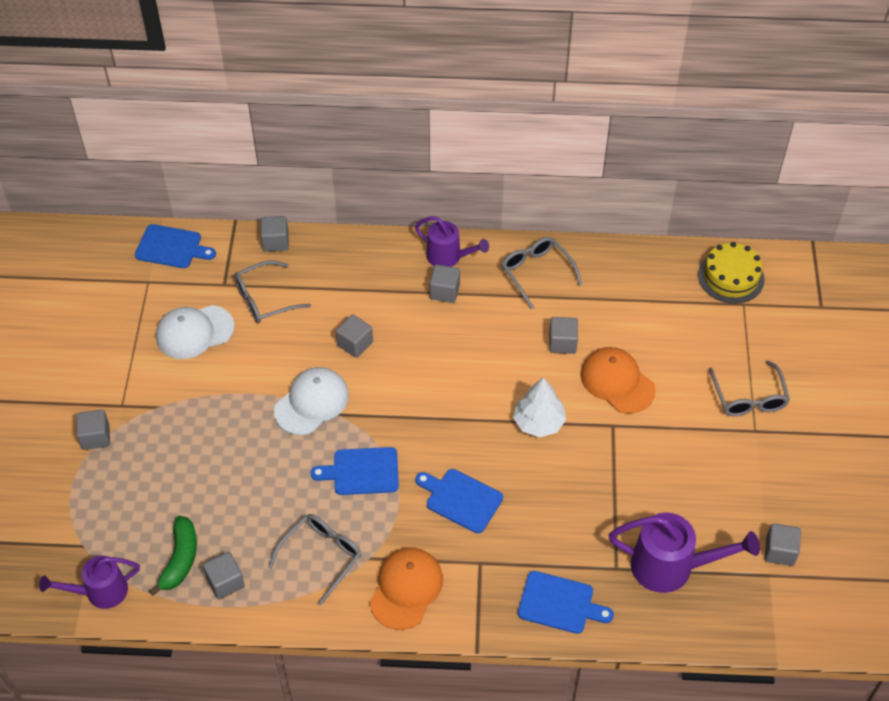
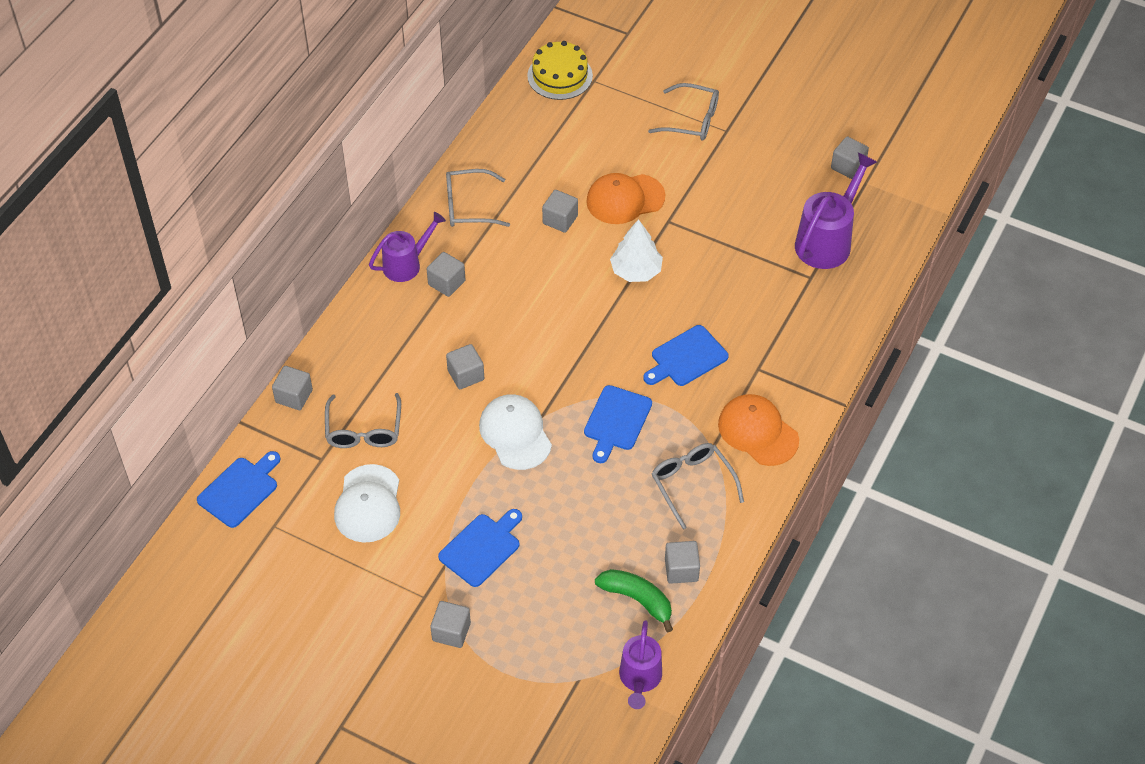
camera: 65 degrees left, 0 degrees up
blue cutting board [518,571,614,634] -> blue cutting board moved to [438,509,522,587]

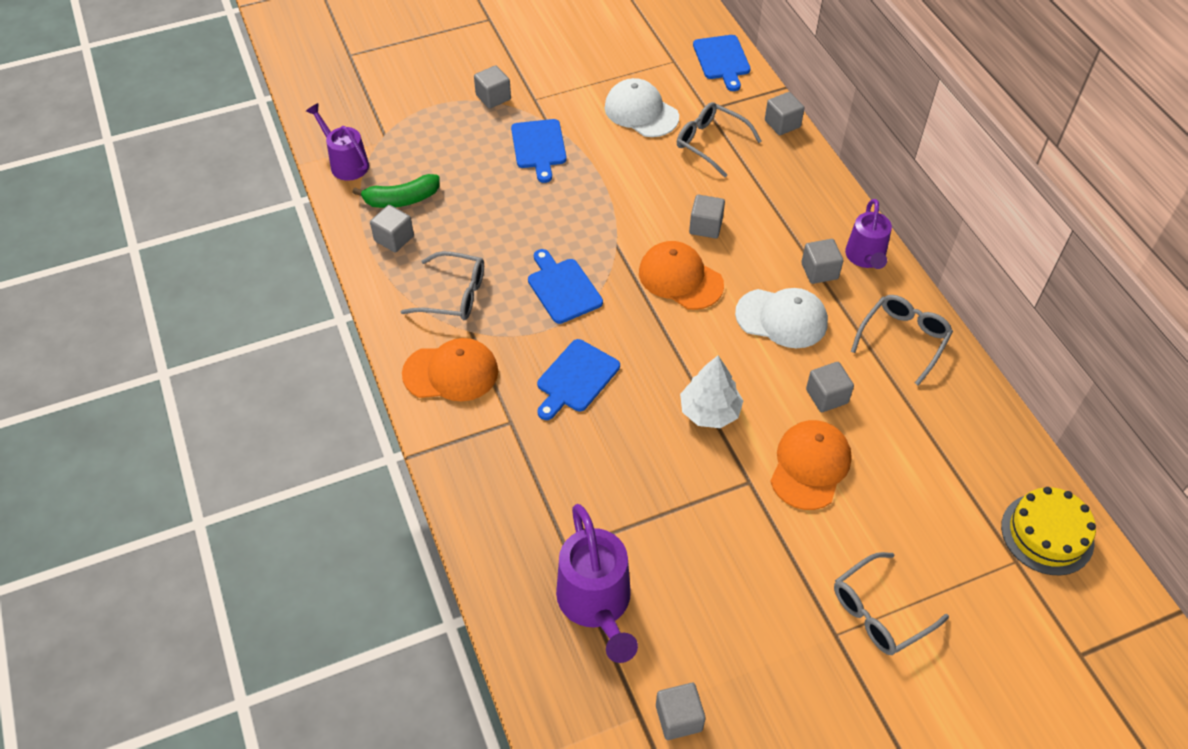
camera: 130 degrees right, 0 degrees up
white cap [479,394,552,470] -> white cap moved to [735,288,828,348]
blue cutting board [643,325,729,386] -> blue cutting board turned 150 degrees counterclockwise [537,339,620,420]
none -> orange cap [639,241,724,310]

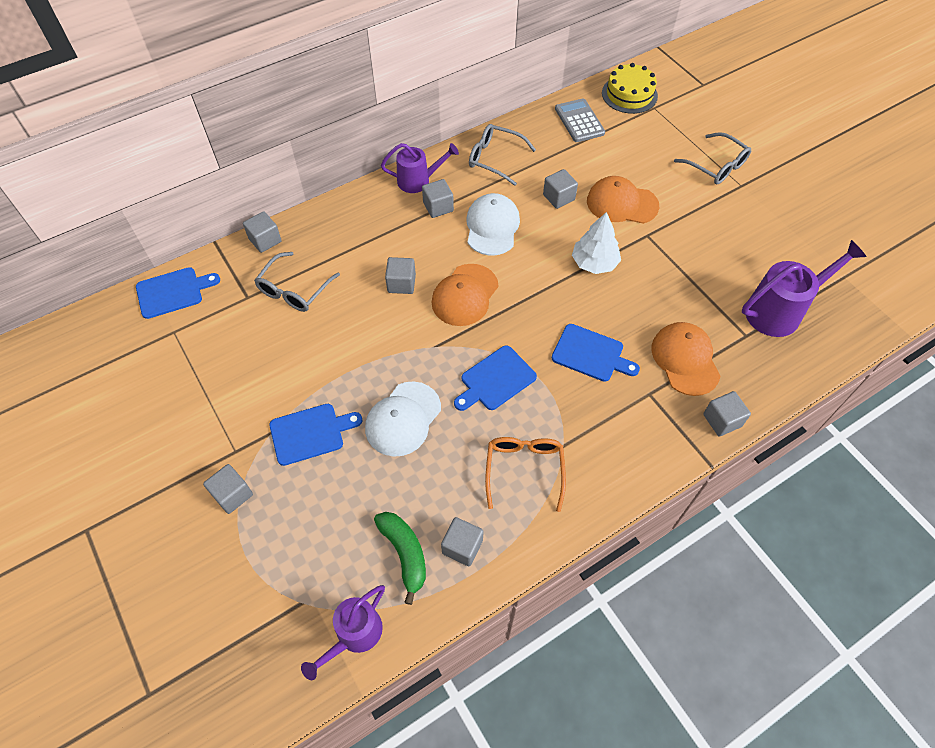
camera: 100 degrees left, 5 degrees up
grey glasses [401,251,484,320] -> orange glasses [485,437,566,512]
orange cap [402,338,498,401] -> orange cap moved to [651,322,720,396]
white cap [604,78,679,137] -> white cap moved to [365,381,441,457]
grey cube [656,683,706,740] -> grey cube moved to [703,391,751,437]
none -> grey calculator [555,98,605,142]

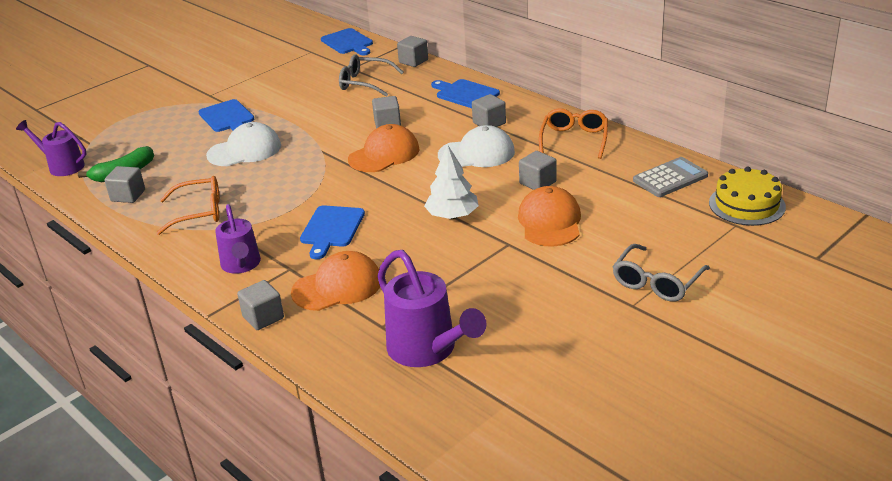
camera: 80 degrees right, 25 degrees down
grey cube [203,464,253,514] -> none
white cap [365,381,441,457] -> white cap turned 135 degrees clockwise [206,122,281,166]
purple watering can [381,143,459,193] -> purple watering can moved to [215,204,261,274]
orange cap [431,264,499,326] -> orange cap turned 120 degrees clockwise [348,124,419,172]
blue cutting board [454,345,537,411] -> blue cutting board moved to [431,79,500,108]
grey glasses [469,124,536,186] -> orange glasses [539,108,608,159]

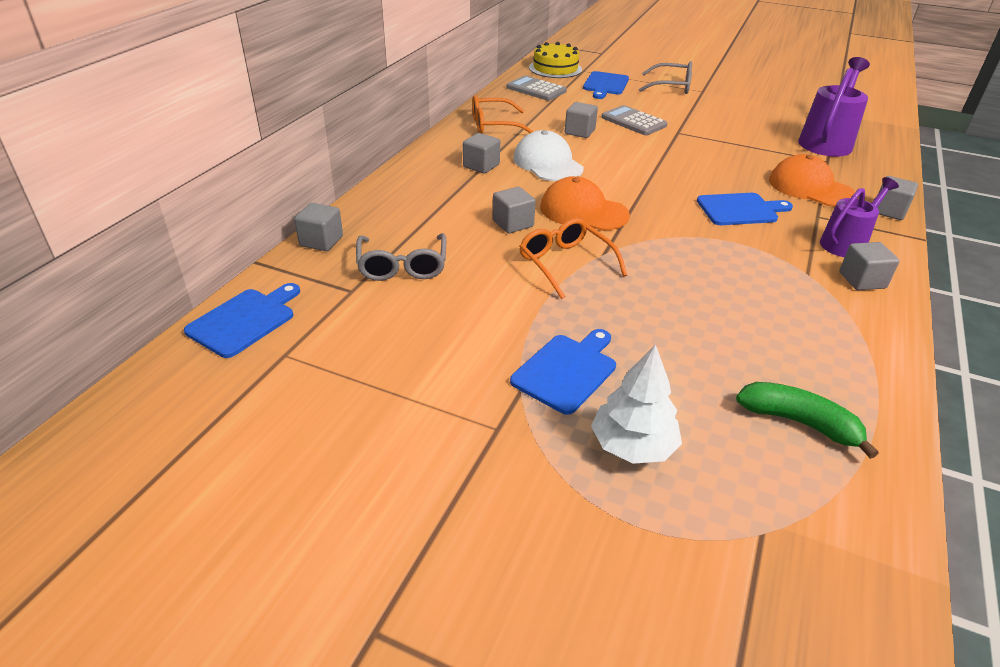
camera: 115 degrees left, 5 degrees up
purple watering can [16,120,86,176] -> none
grey cube [104,166,145,203] -> grey cube moved to [839,242,900,290]
orange glasses [156,176,220,235] -> orange glasses moved to [519,218,627,299]
white cap [206,122,281,166] -> none
white tree [424,144,479,219] -> white tree moved to [591,344,682,464]
blue cutting board [431,79,500,108] -> blue cutting board moved to [583,71,629,99]
orange cap [518,186,581,247] -> grey calculator [601,105,668,135]

